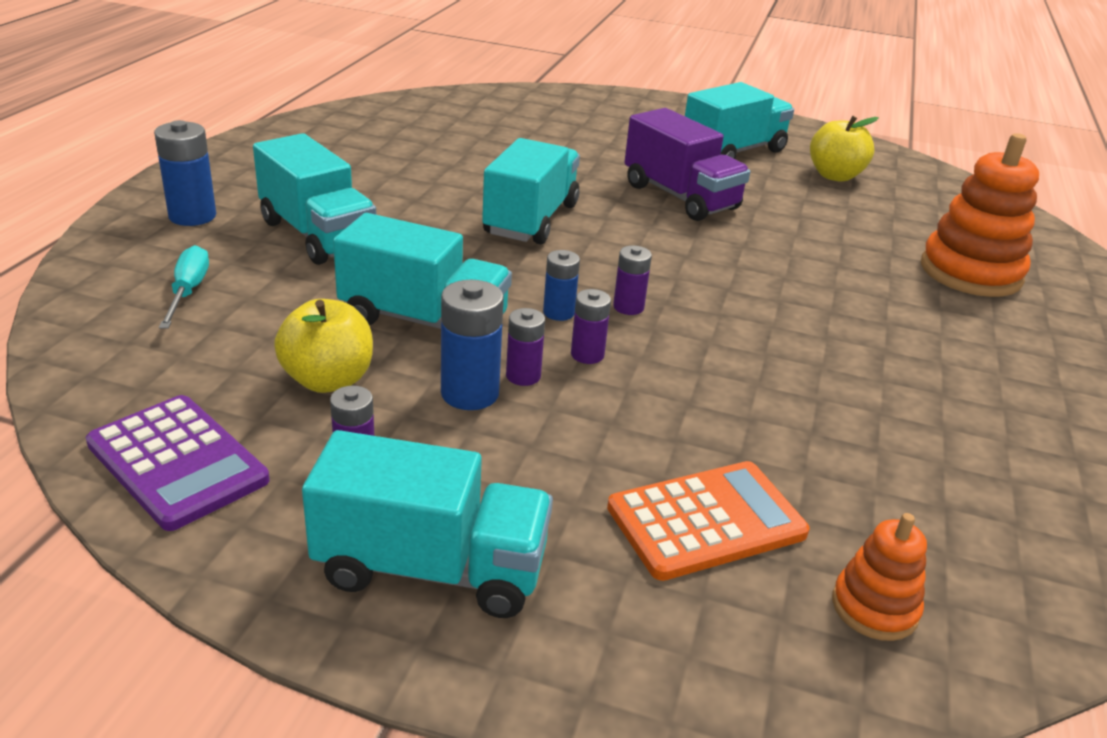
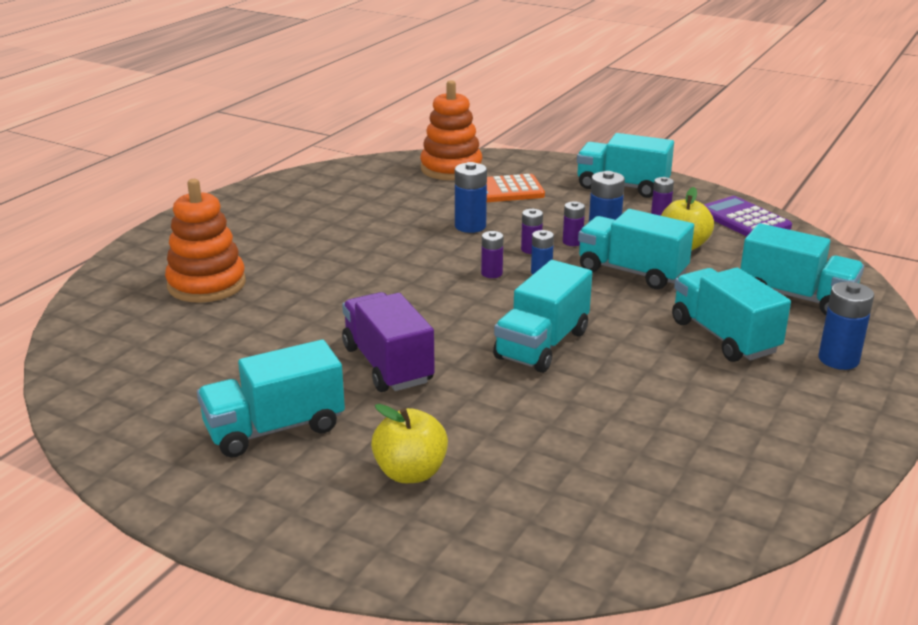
camera: 165 degrees left, 5 degrees down
turquoise screwdriver [159,245,209,329] -> turquoise truck [740,223,864,315]
yellow apple [810,116,879,182] -> yellow apple moved to [371,404,448,483]
orange stacking toy [832,513,927,641] -> orange stacking toy [420,80,482,180], size x1.88
none -> blue battery [455,162,487,233]

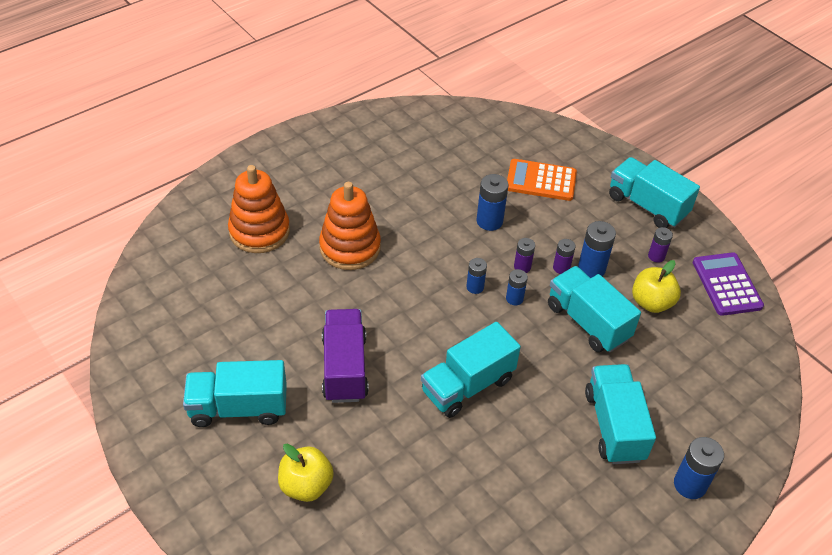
camera: 20 degrees right, 20 degrees up
orange stacking toy [420,80,482,180] -> orange stacking toy moved to [319,182,381,270]
purple battery [481,231,503,278] -> blue battery [466,258,487,294]
turquoise truck [740,223,864,315] -> none

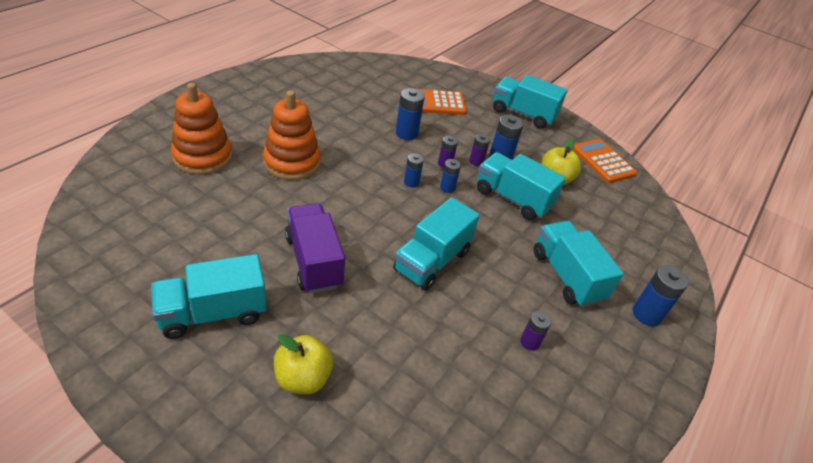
camera: 20 degrees left, 5 degrees down
purple battery [648,227,673,263] -> purple battery moved to [521,311,551,351]
purple calculator [693,252,764,316] -> orange calculator [573,139,637,183]

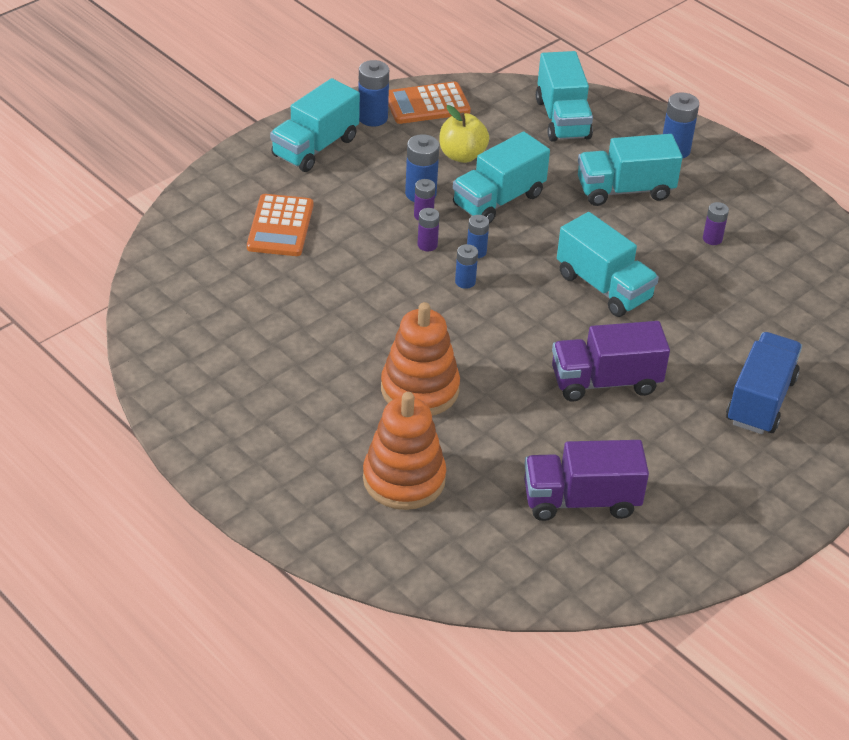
camera: 75 degrees left, 0 degrees up
turquoise truck [151,254,267,339] -> turquoise truck moved to [536,51,593,142]
yellow apple [274,334,334,394] -> blue truck [726,332,802,434]
blue battery [396,88,425,140] -> blue battery moved to [358,60,389,126]
none -> purple truck [524,440,649,521]

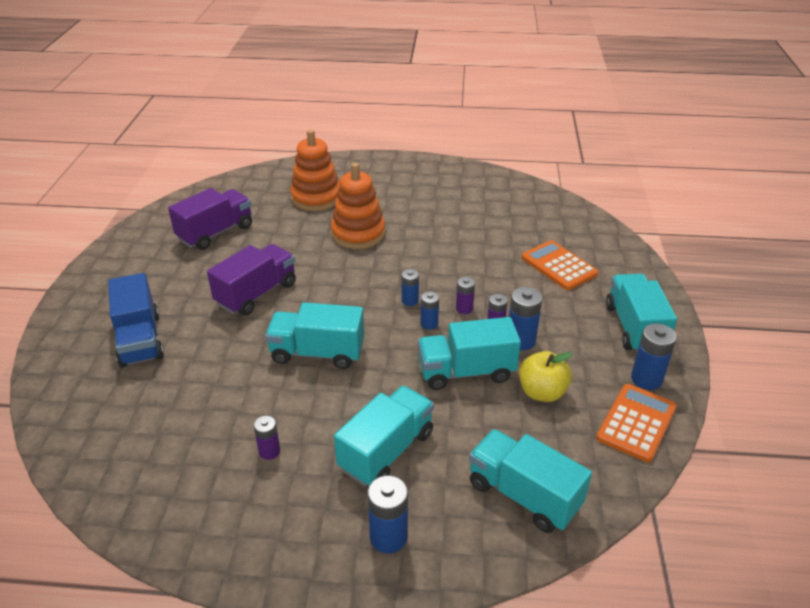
camera: 140 degrees right, 5 degrees down
turquoise truck [453,131,550,224] -> turquoise truck turned 105 degrees counterclockwise [418,317,521,390]

